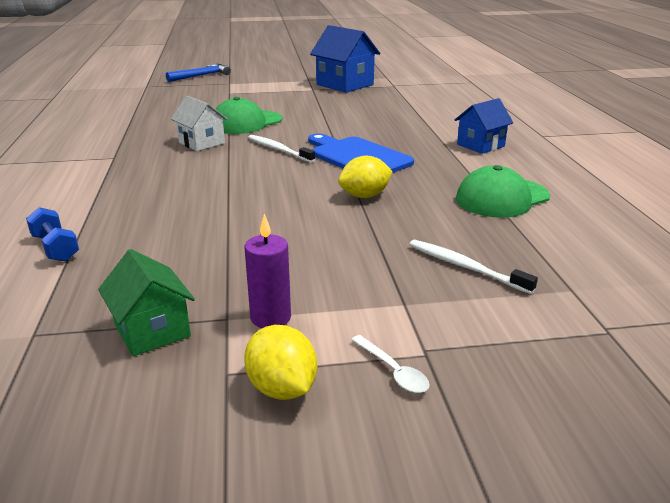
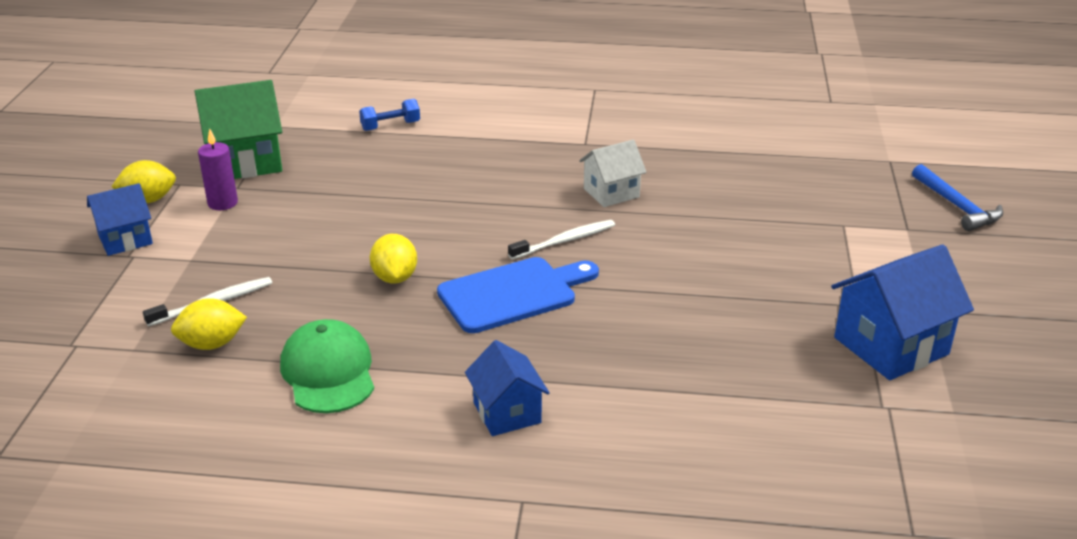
camera: 105 degrees right, 5 degrees up
green house [98,249,195,356] -> green house [195,80,282,179], size x1.61
green cap [216,97,282,134] -> none
white spoon [351,335,429,393] -> blue house [87,183,153,256]
none -> yellow lemon [171,298,247,350]

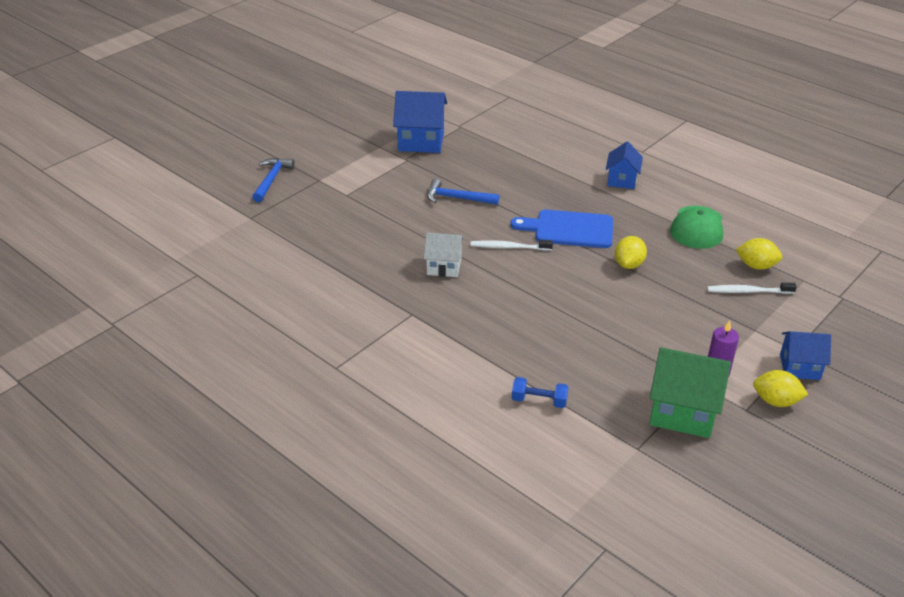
camera: 145 degrees left, 5 degrees up
none -> blue hammer [427,179,499,205]

